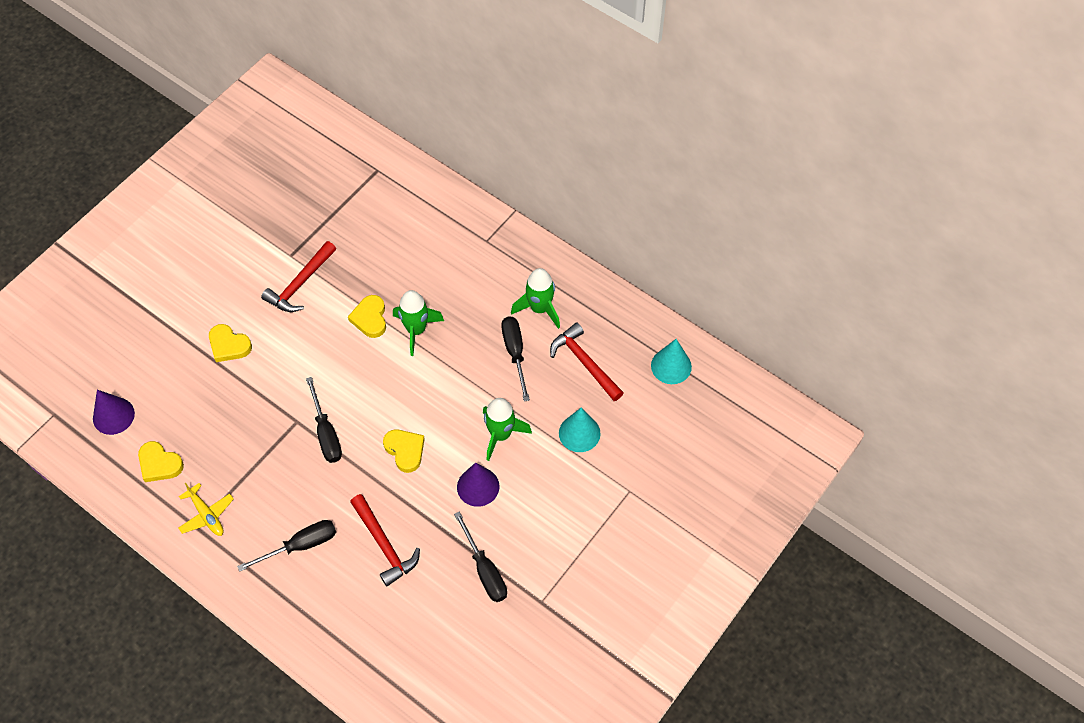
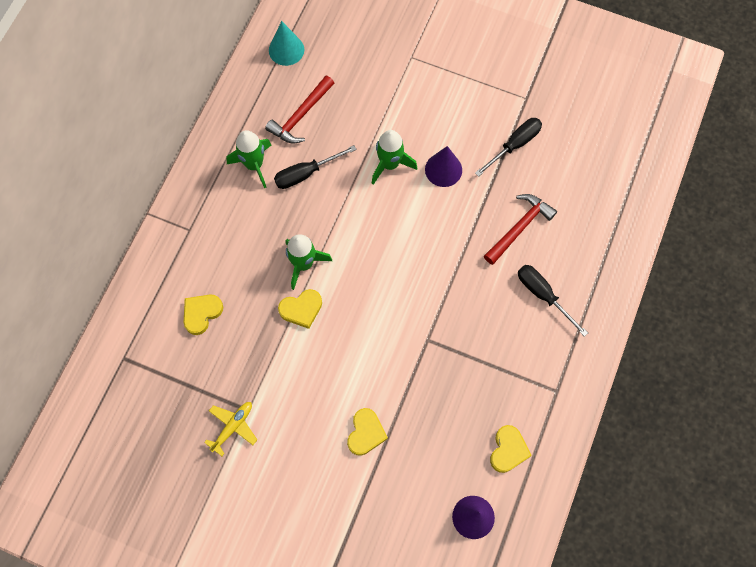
camera: 105 degrees left, 10 degrees up
yellow plane [178,482,234,536] -> yellow plane moved to [204,402,257,456]
red hammer [261,241,336,312] -> none
black screwdriver [306,377,342,463] -> none
yellow heart [383,430,424,473] -> yellow heart moved to [184,295,223,335]
turquoise cone [559,408,600,452] -> none

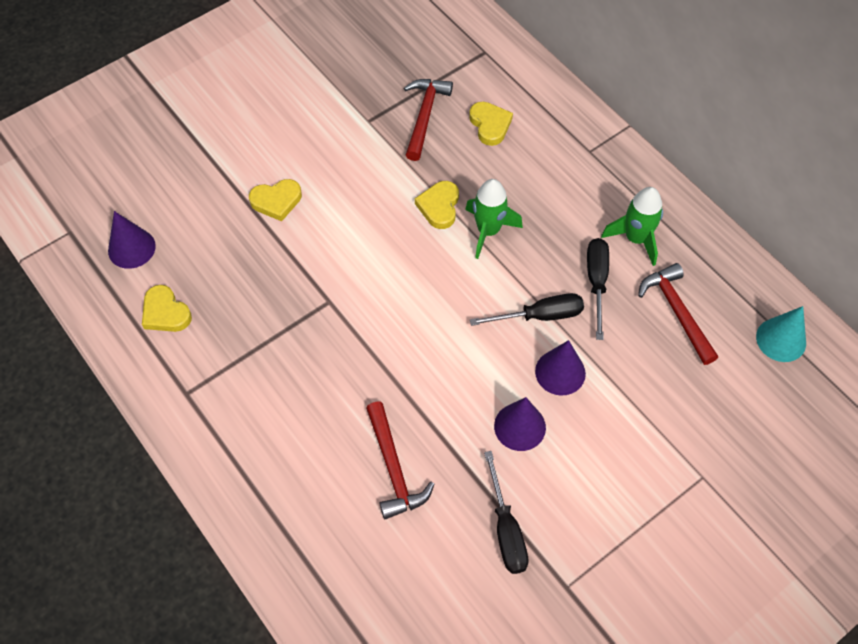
camera: 120 degrees right, 10 degrees down
yellow plane [204,402,257,456] -> none
yellow heart [347,408,388,456] -> yellow heart turned 60 degrees counterclockwise [249,179,302,221]
green rocket [372,130,417,185] -> purple cone [535,340,586,396]
black screwdriver [518,265,588,337] -> black screwdriver moved to [470,293,584,326]
none -> red hammer [404,79,453,161]

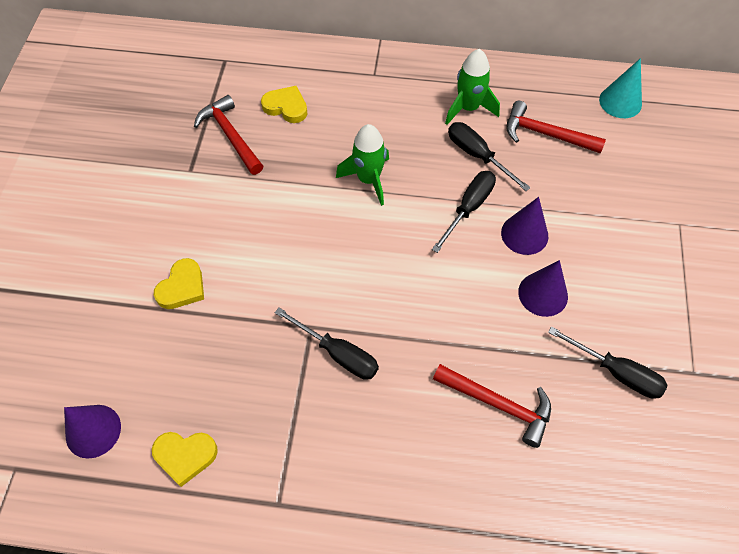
camera: 45 degrees left, 0 degrees up
yellow heart [415,181,459,229] -> none
none -> black screwdriver [275,308,379,380]

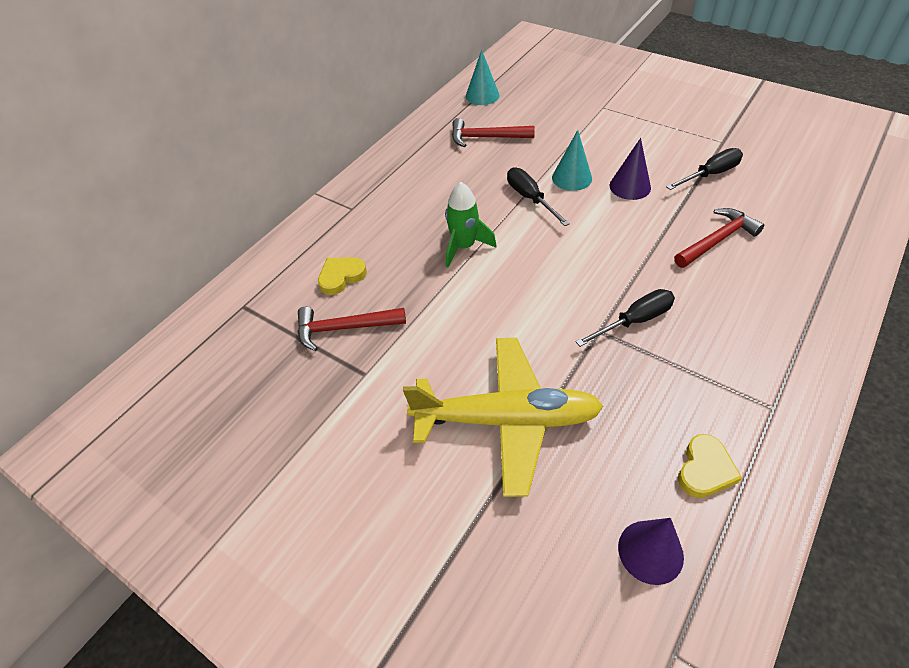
camera: 60 degrees left, 10 degrees down
yellow heart [154,258,204,309] -> yellow plane [403,338,603,497]
green rocket [445,49,500,125] -> none
black screwdriver [448,122,531,191] -> none
purple cone [501,197,548,255] -> turquoise cone [552,130,592,191]
red hammer [506,101,606,153] -> red hammer turned 45 degrees clockwise [452,118,535,147]

